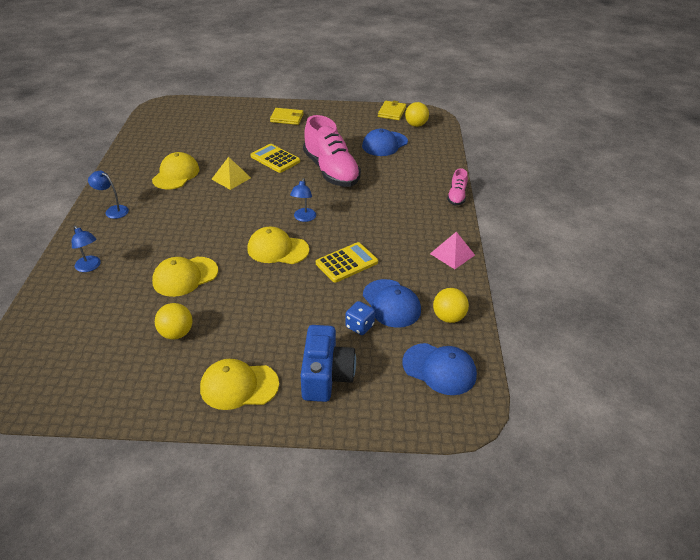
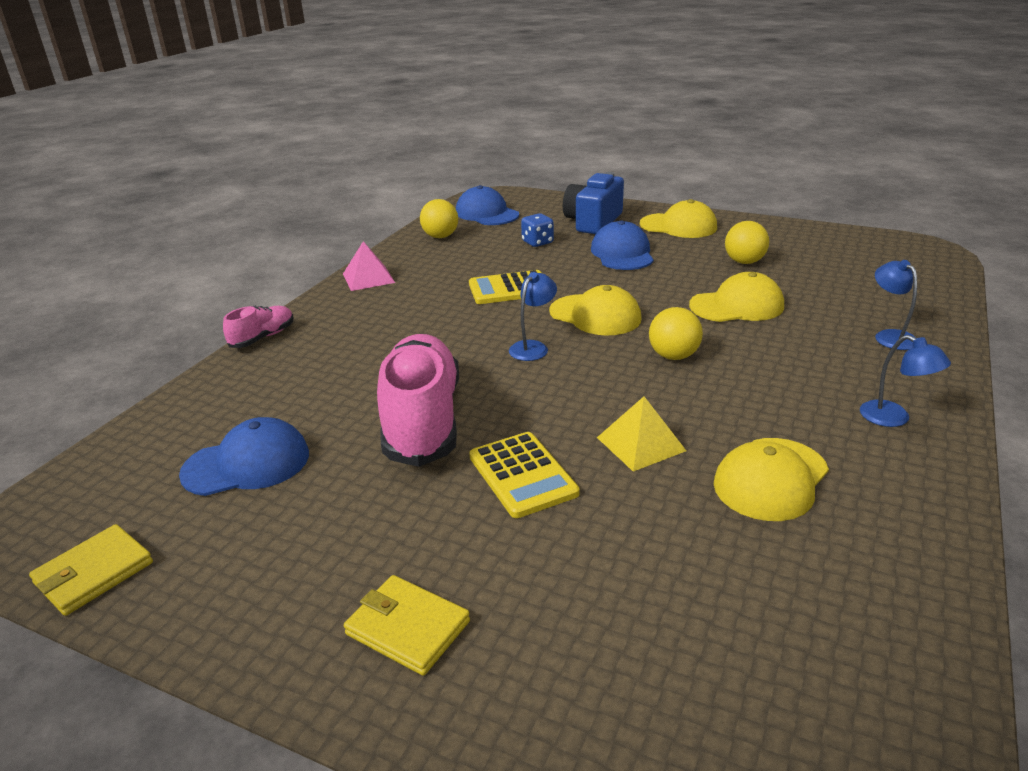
camera: 155 degrees left, 10 degrees down
blue cap [363,279,421,328] -> blue cap moved to [591,220,654,270]
yellow ball [405,102,429,127] -> yellow ball moved to [649,307,703,360]

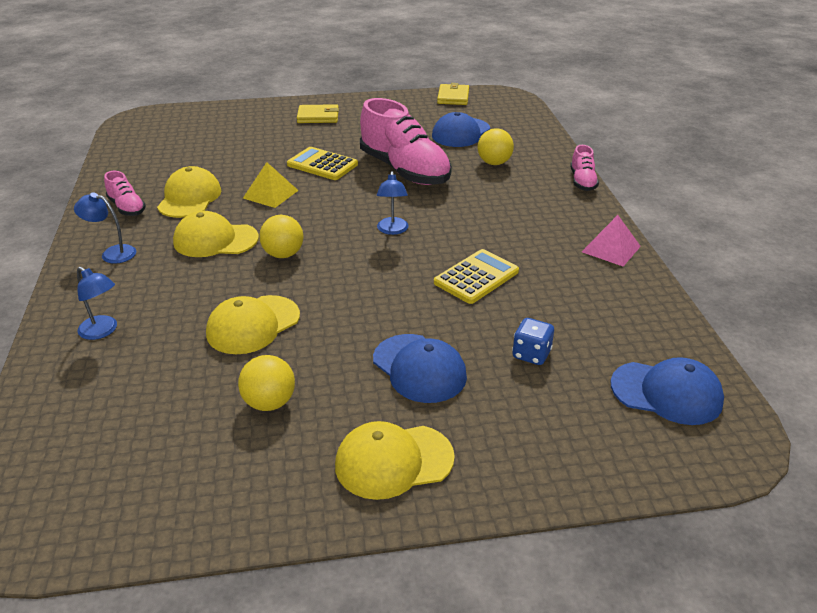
camera: 145 degrees right, 5 degrees up
yellow ball [420,199,458,238] -> yellow ball moved to [478,128,514,165]
yellow cap [549,285,642,336] -> yellow cap moved to [173,211,259,257]
blue camera [563,172,624,234] -> none
none -> pink shoe [104,171,146,216]

